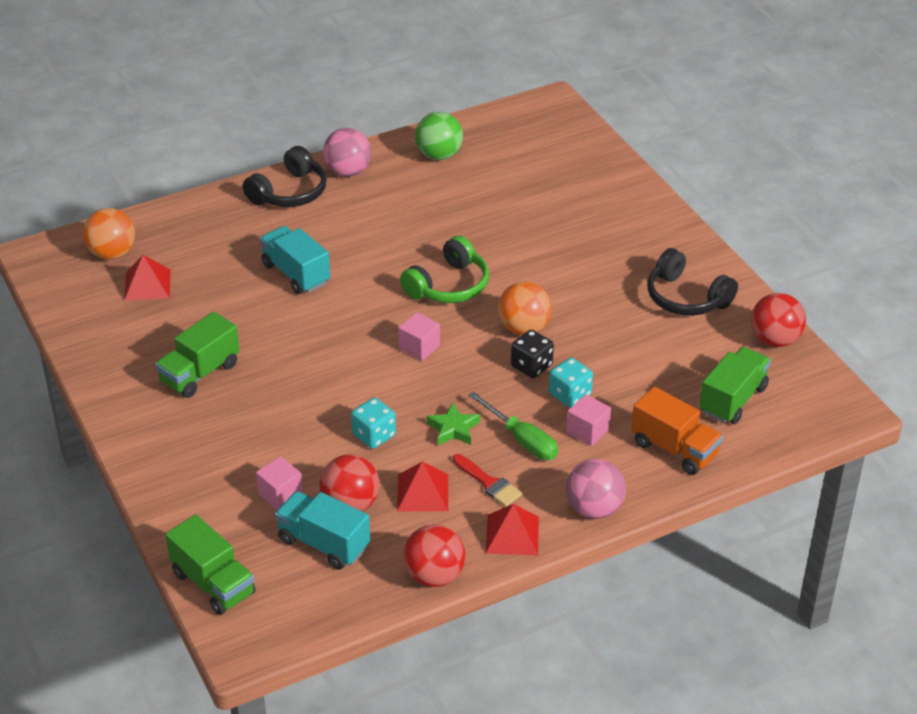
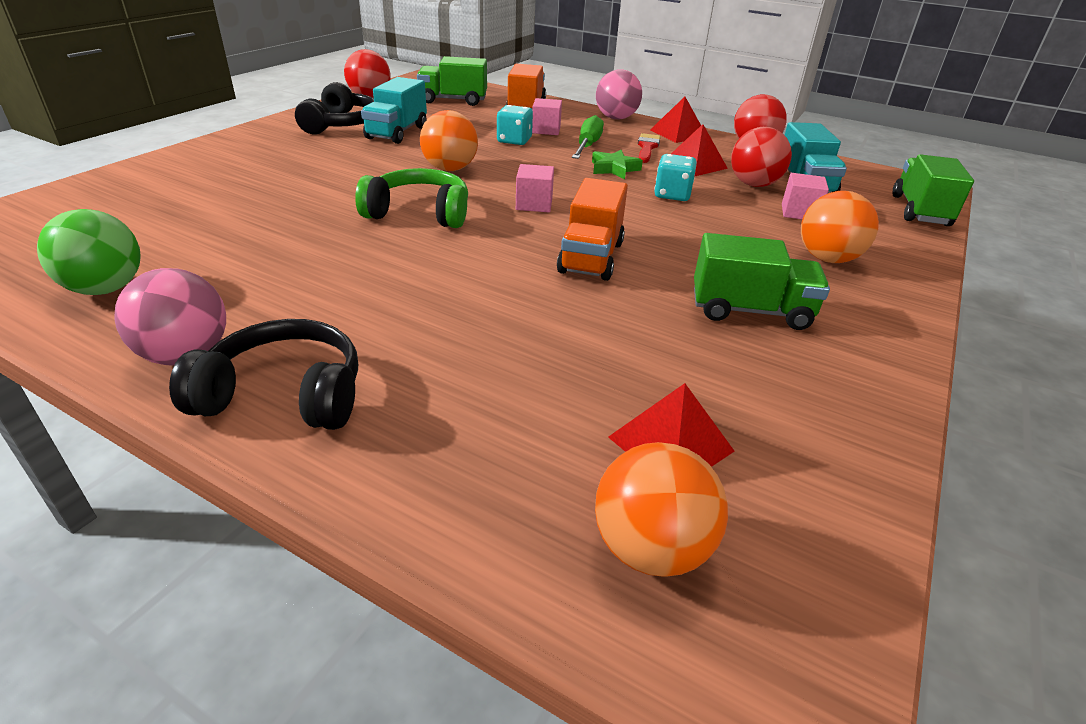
camera: 125 degrees left, 5 degrees down
turquoise truck [260,226,330,294] -> turquoise truck moved to [361,77,427,144]
black dice [511,330,554,378] -> none
none -> orange truck [557,178,628,281]
none -> orange ball [801,191,879,263]

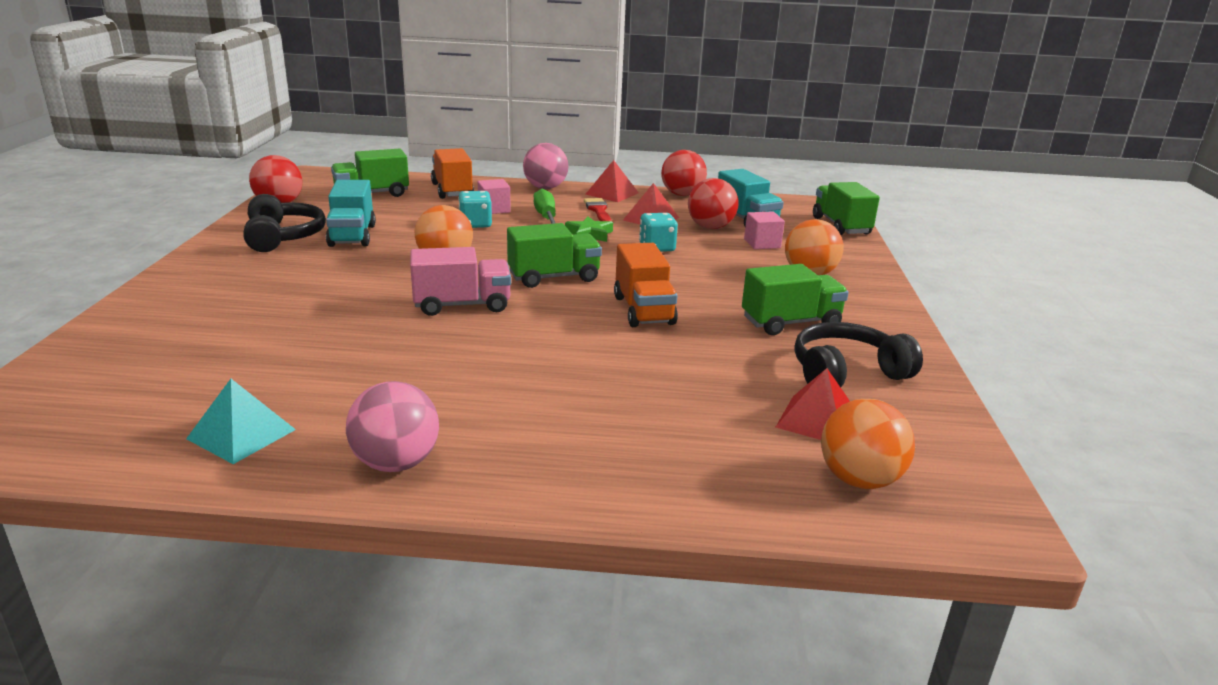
camera: 25 degrees left, 10 degrees down
green ball [37,209,140,295] -> turquoise pyramid [186,379,296,464]
black headphones [169,319,358,430] -> black headphones moved to [794,322,923,387]
green headphones [355,168,468,228] -> pink truck [410,247,511,316]
pink cube [516,164,554,212] -> green truck [507,223,602,288]

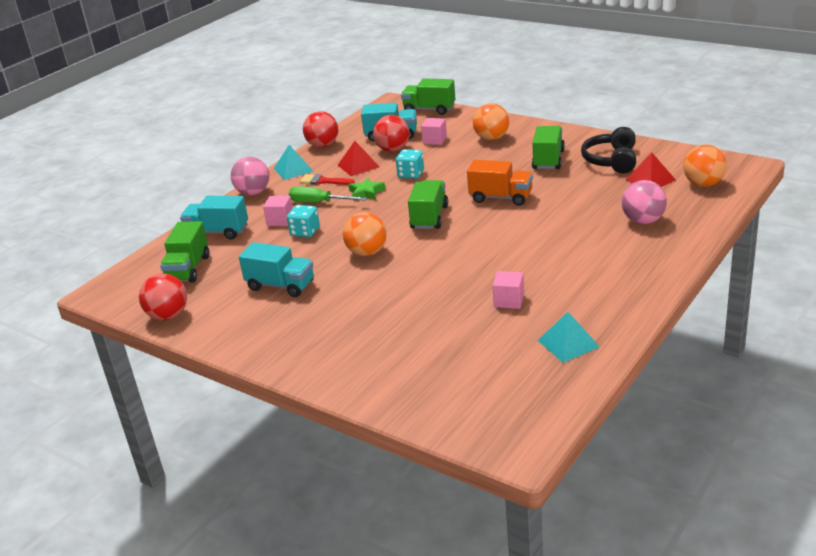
camera: 55 degrees left, 5 degrees up
black headphones [243,194,326,252] -> none
pink ball [346,381,439,472] -> pink ball moved to [622,180,667,224]
pink truck [410,247,511,316] -> none
orange truck [431,148,474,199] -> turquoise truck [180,196,248,239]
red pyramid [586,160,639,202] -> turquoise pyramid [274,145,314,180]
none -> pink cube [493,271,524,309]

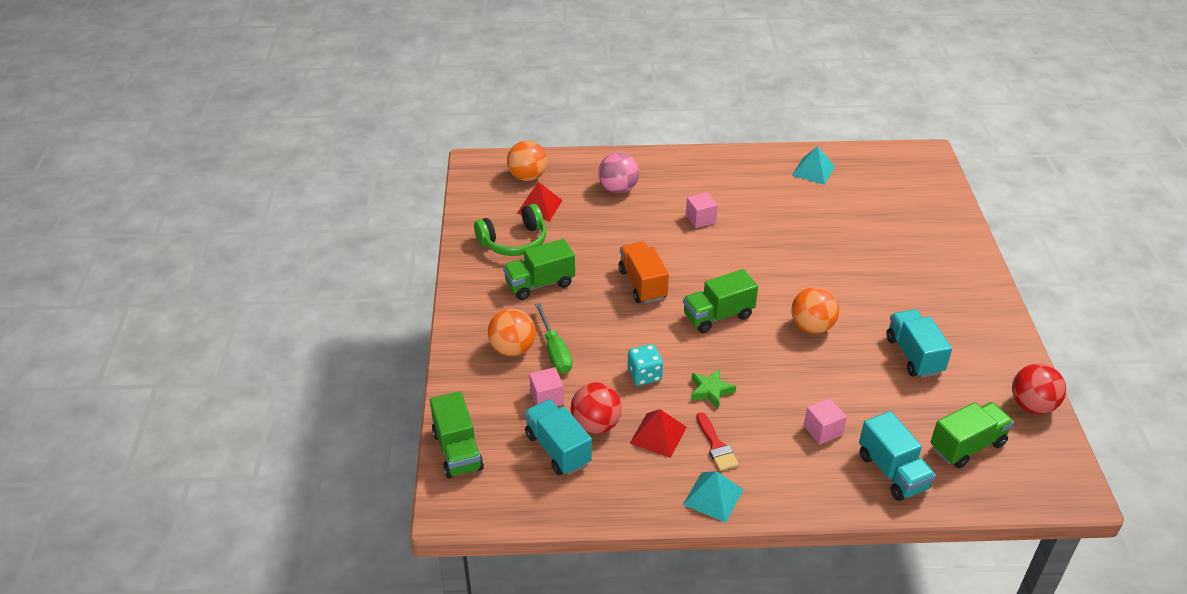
camera: 130 degrees left, 10 degrees up
pink ball [231,157,270,195] -> none
turquoise dice [287,205,320,237] -> none
green screwdriver [289,186,367,203] -> green screwdriver moved to [535,303,572,373]
red ball [303,111,338,147] -> none
pink cube [493,271,524,309] -> pink cube moved to [686,192,718,228]
black headphones [581,127,636,173] -> green headphones [474,204,546,256]

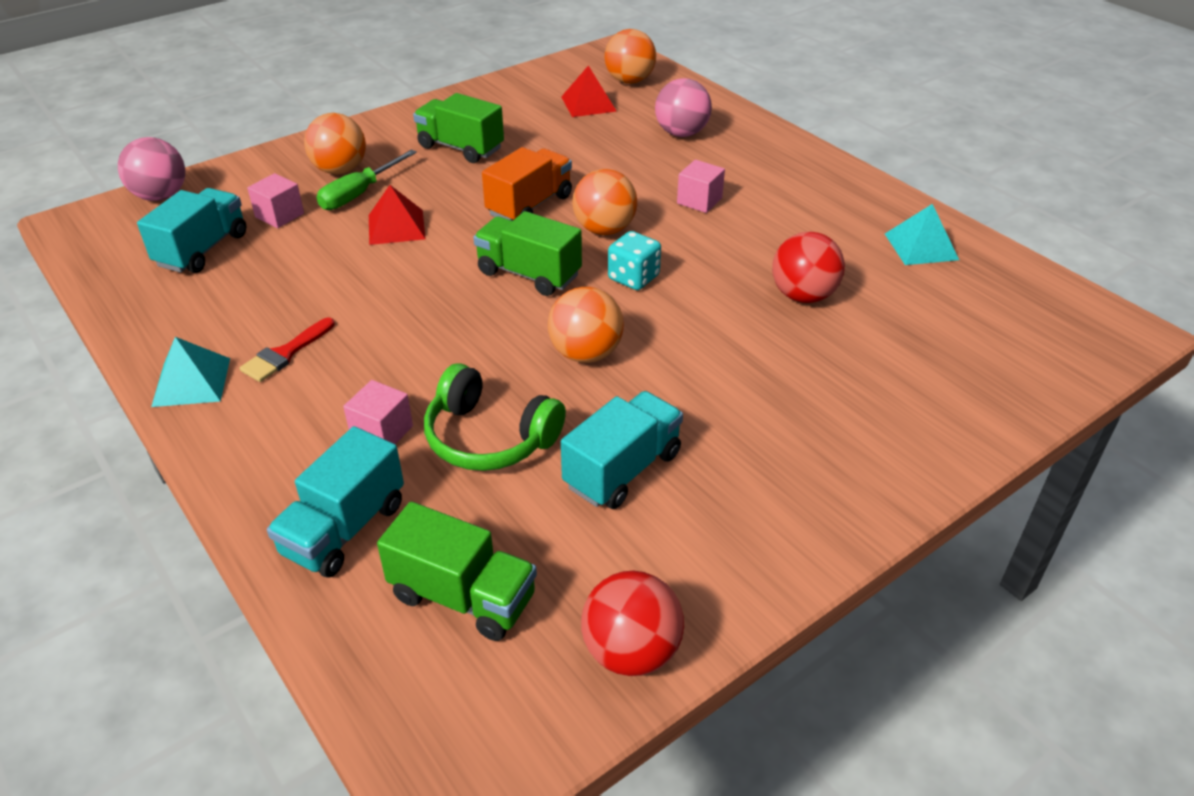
camera: 55 degrees right, 0 degrees up
green truck [430,391,484,478] -> pink ball [118,137,185,201]
green headphones [474,204,546,256] -> green headphones moved to [424,363,566,471]
red ball [571,382,622,434] -> red ball moved to [772,231,845,303]
turquoise dice [628,344,663,386] -> turquoise dice moved to [608,231,661,290]
red pyramid [630,409,687,458] -> red pyramid moved to [369,185,426,245]
green star [691,369,736,408] -> none
none -> orange ball [572,169,637,235]

